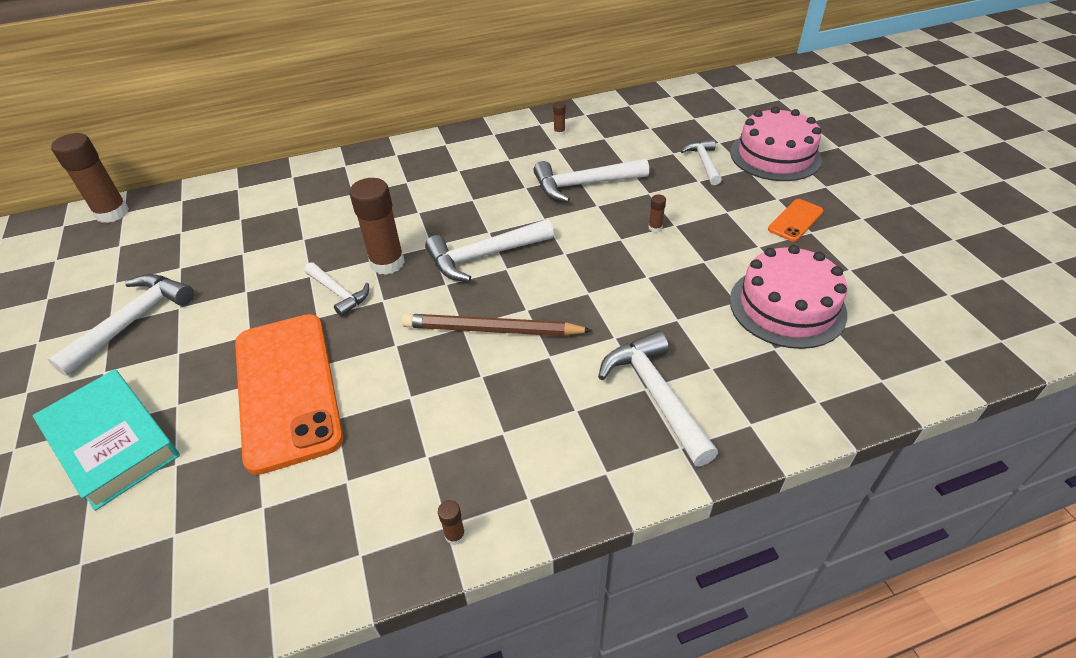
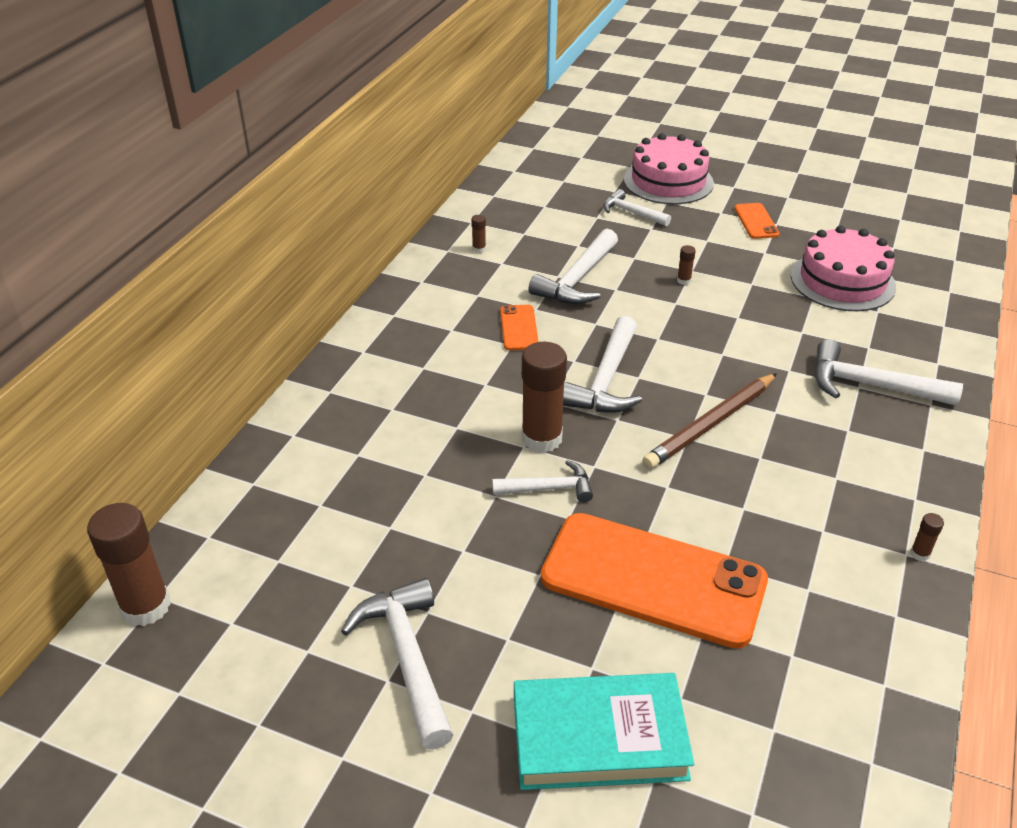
camera: 50 degrees left, 5 degrees down
none -> orange phone [500,305,538,350]

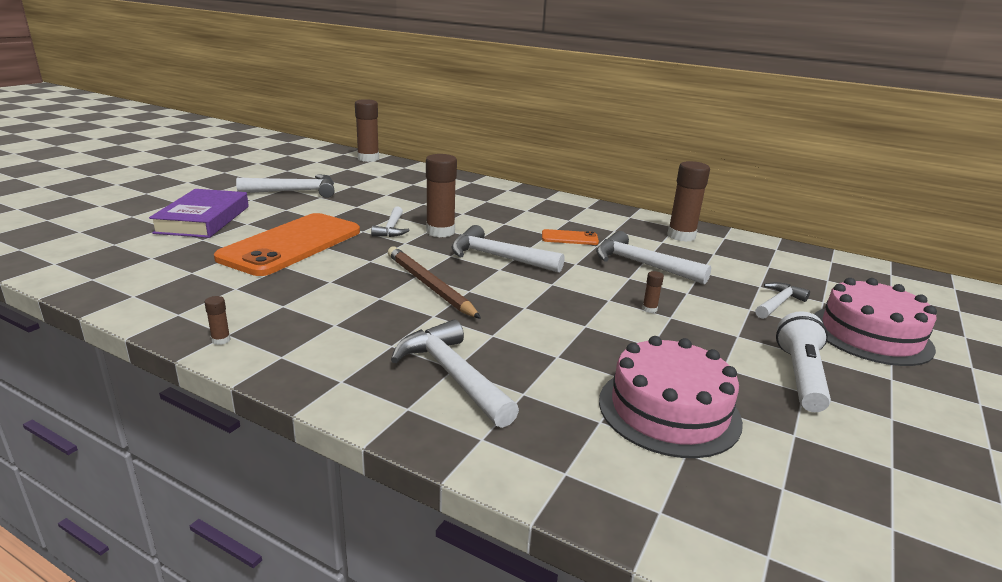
camera: 95 degrees right, 15 degrees down
brown glue stick [471,215,486,253] -> brown glue stick [667,161,710,242], size x2.40
turquoise book [514,673,694,790] -> purple book [149,189,249,238]
orange phone [734,203,779,239] -> white flashlight [776,311,831,412]
white hammer [814,339,963,406] -> white hammer turned 60 degrees counterclockwise [391,320,519,428]

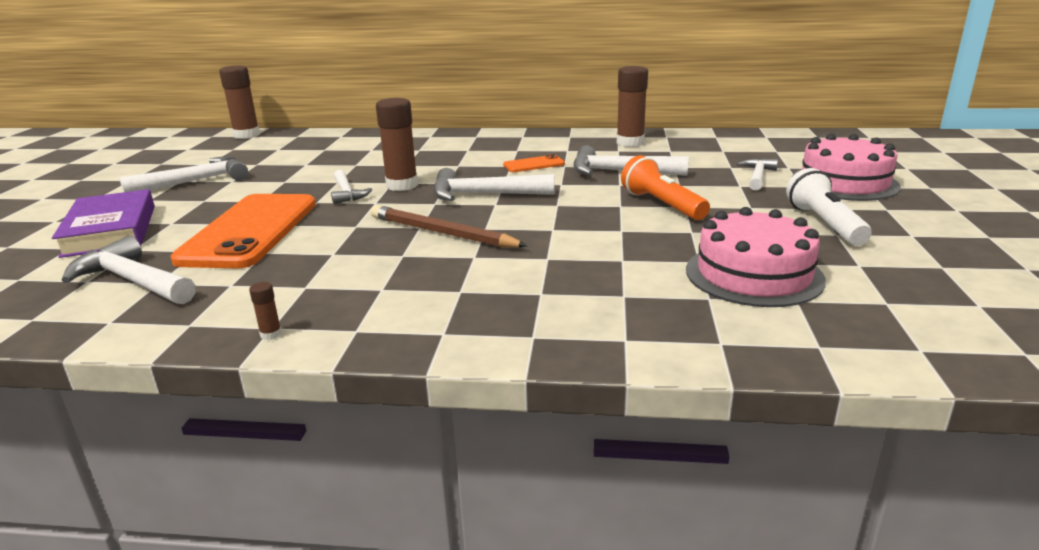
camera: 20 degrees left, 0 degrees up
white hammer [391,320,519,428] -> white hammer moved to [61,235,196,304]
brown glue stick [642,271,664,313] -> orange flashlight [621,155,710,220]

